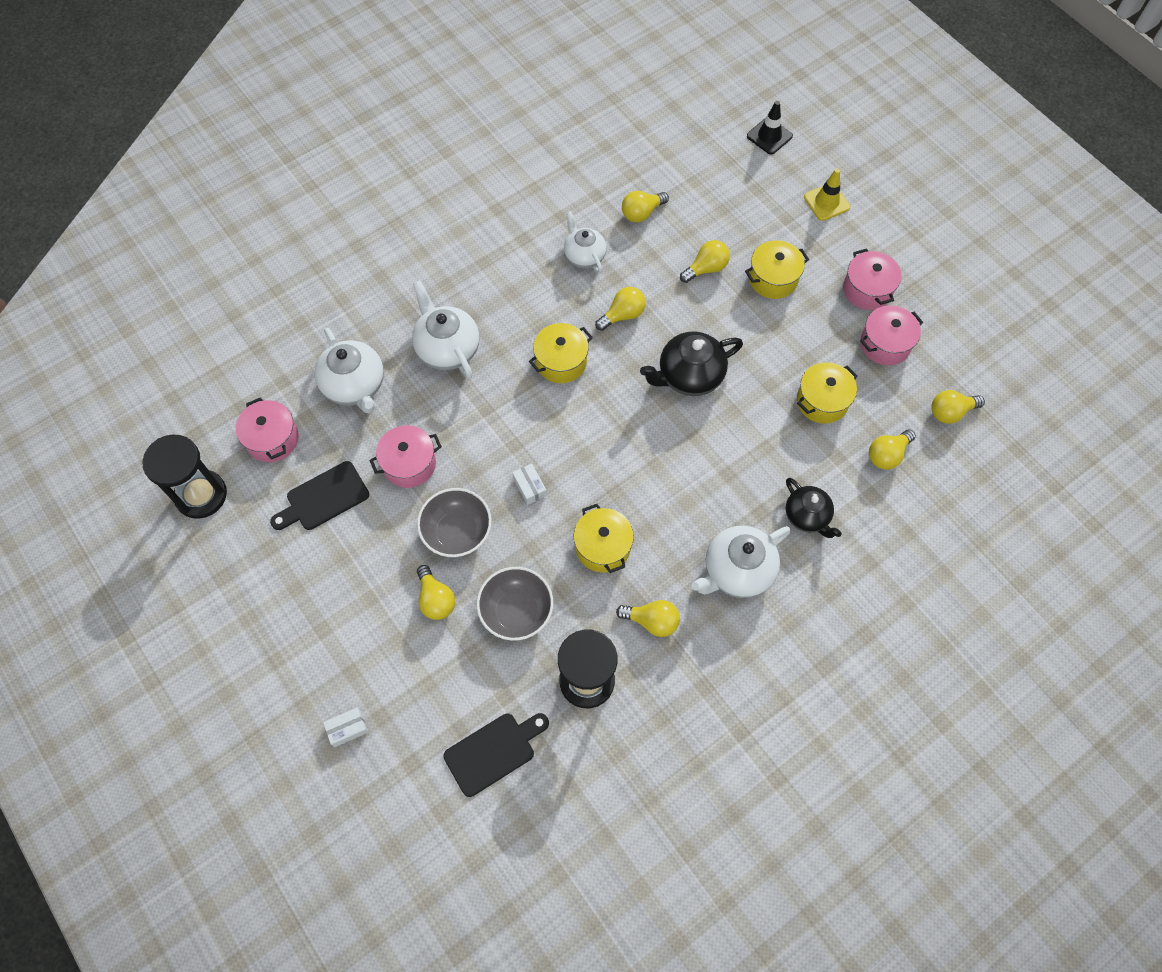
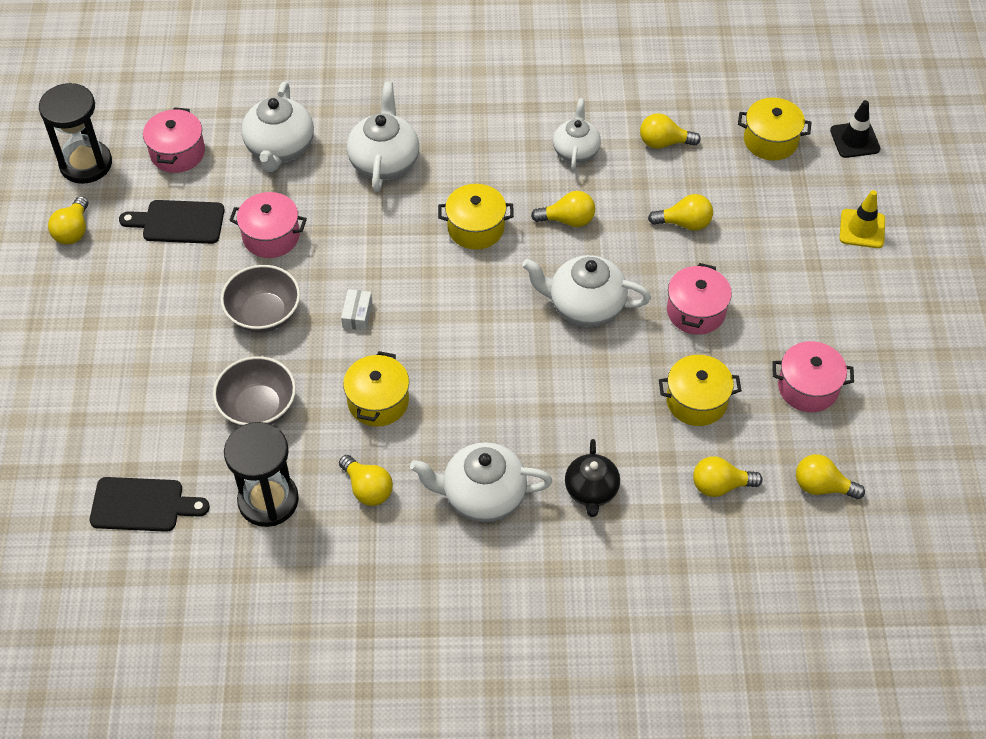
camera: 35 degrees right, 10 degrees down
white box [323,708,368,747] -> none
yellow light bulb [417,565,455,620] -> yellow light bulb moved to [48,196,88,244]
black teapot [640,331,743,396] -> white teapot [522,255,651,327]
yellow pot [745,240,809,299] -> yellow pot moved to [738,97,812,161]
pink pot [843,248,902,310] -> pink pot moved to [667,263,732,335]

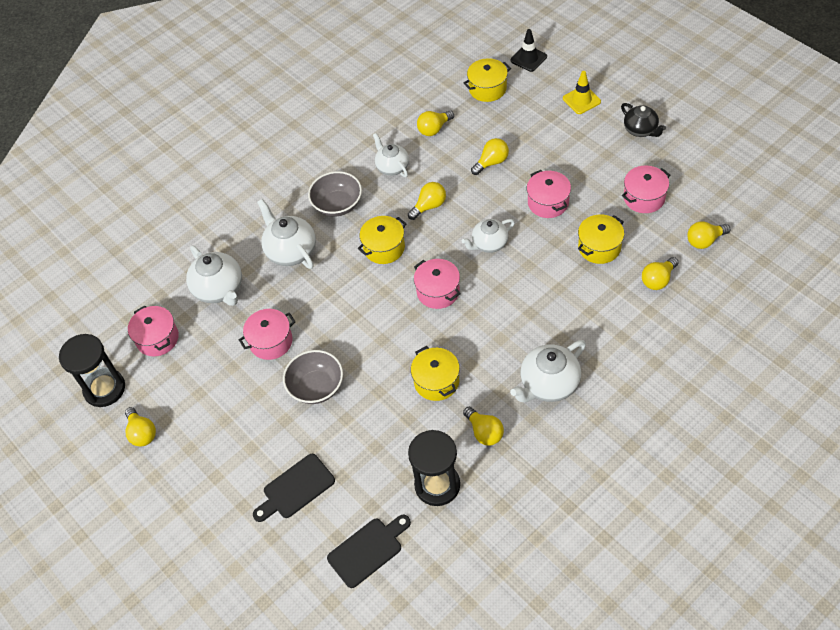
camera: 35 degrees left, 0 degrees up
black cutting board [119,200,225,244] -> black cutting board moved to [253,454,335,522]
grey bowl [213,356,296,426] -> grey bowl moved to [308,171,362,217]
yellow light bulb [339,455,393,506] -> yellow light bulb turned 45 degrees clockwise [463,407,504,446]
white box [341,289,372,330] -> none
white teapot [522,255,651,327] -> white teapot [462,219,515,253], size x0.67
black teapot [565,439,620,517] -> black teapot moved to [621,103,666,137]
none -> pink pot [414,259,461,309]

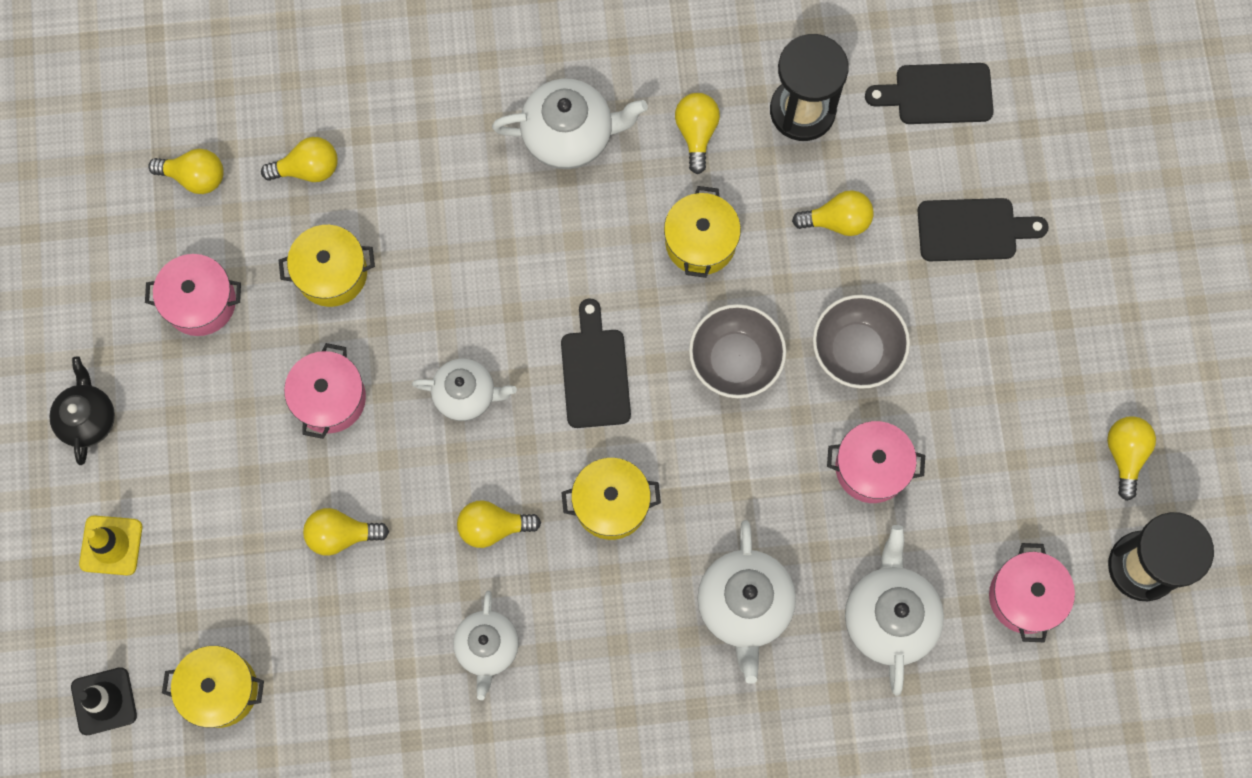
camera: 150 degrees left, 20 degrees up
grey bowl [308,171,362,217] -> grey bowl moved to [689,304,786,398]
pink pot [414,259,461,309] -> black cutting board [561,298,631,428]
yellow light bulb [417,110,454,136] -> yellow light bulb moved to [792,190,873,236]

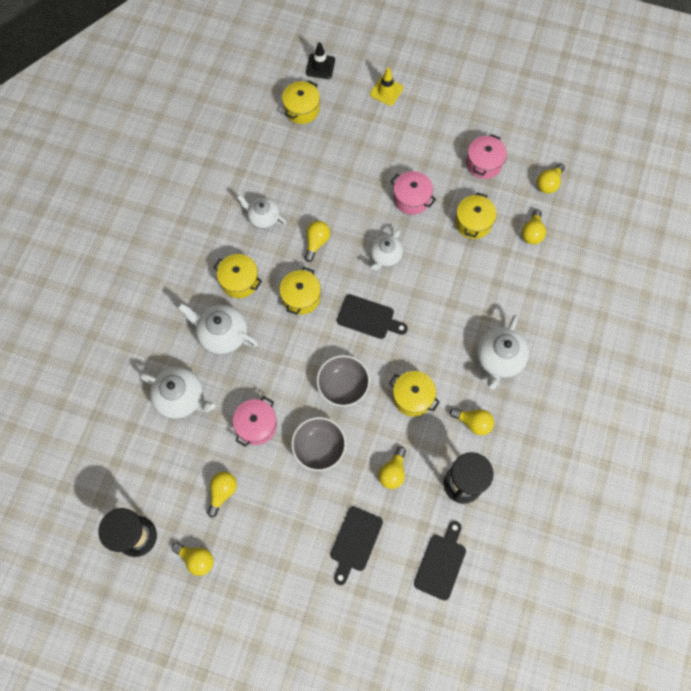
camera: 115 degrees right, 5 degrees down
black teapot [49,356,115,465] -> none
yellow light bulb [303,508,389,556] -> yellow light bulb moved to [207,472,237,517]
pink pot [989,543,1075,642] -> none
none -> yellow pot [213,254,262,298]

